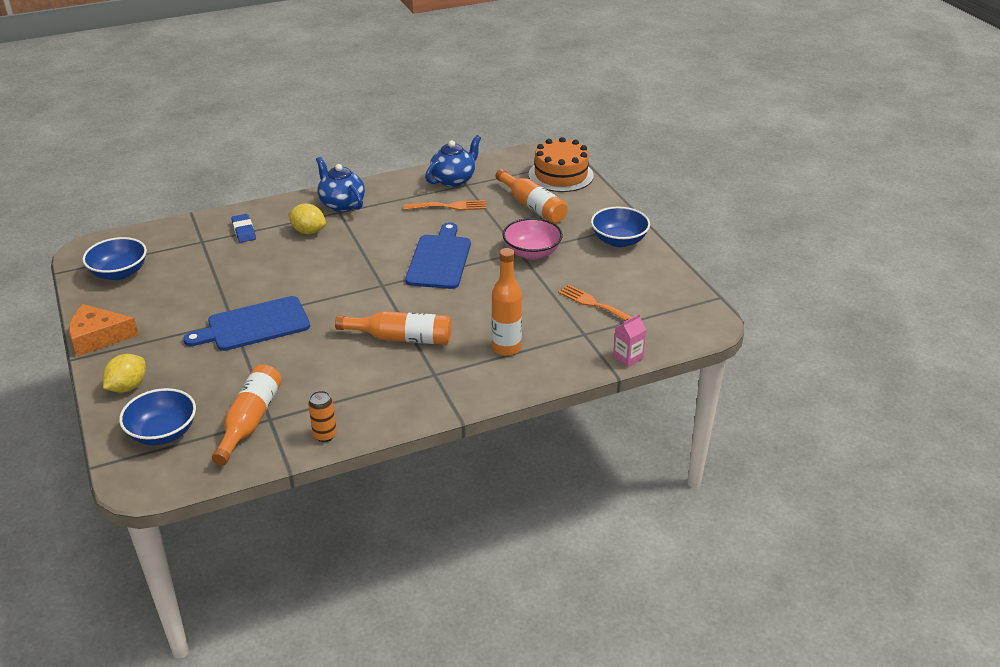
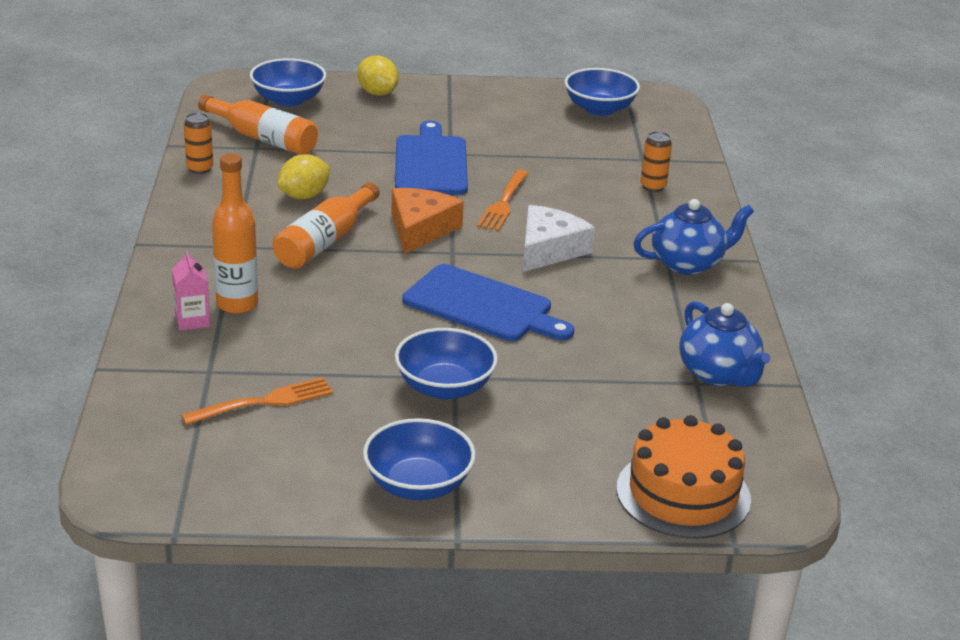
camera: 110 degrees right, 5 degrees down
orange cheese [69,304,139,357] -> orange cheese moved to [391,188,464,254]
blue eraser [231,214,256,243] -> orange can [640,131,672,192]
yellow lemon [288,204,326,234] -> yellow lemon moved to [277,154,330,199]
orange fork [404,200,486,210] -> orange fork moved to [477,170,529,231]
orange bottle [495,169,568,224] -> none
pink bowl [502,218,563,260] -> blue bowl [395,328,498,399]
pink carton [613,314,646,367] -> pink carton moved to [172,251,210,331]
none -> white cheese [523,205,595,272]

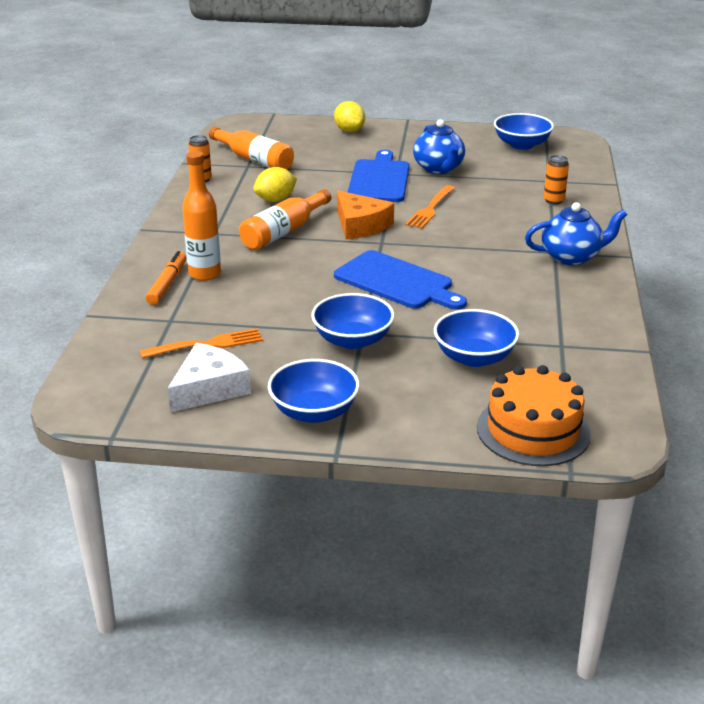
camera: 10 degrees right, 0 degrees up
pink carton [172,251,210,331] -> orange marker [146,251,186,305]
blue bowl [250,58,326,107] -> blue bowl moved to [434,309,519,367]
orange cheese [391,188,464,254] -> orange cheese turned 120 degrees clockwise [337,191,394,239]
white cheese [523,205,595,272] -> white cheese moved to [168,343,251,413]
blue teapot [679,301,770,387] -> blue teapot moved to [413,119,465,174]

